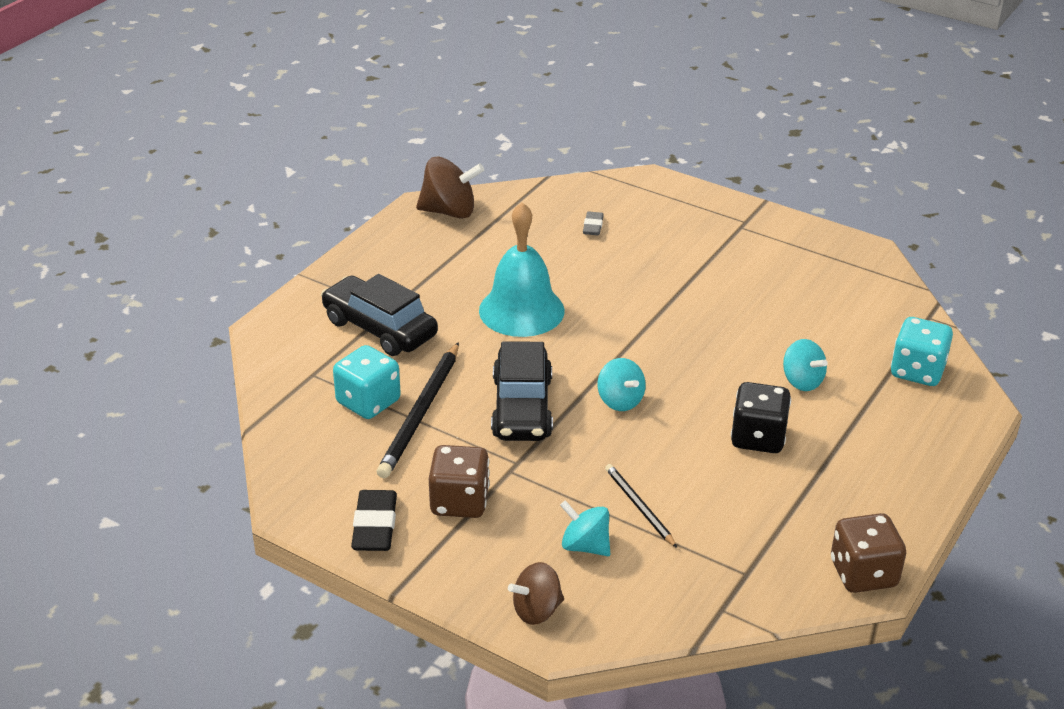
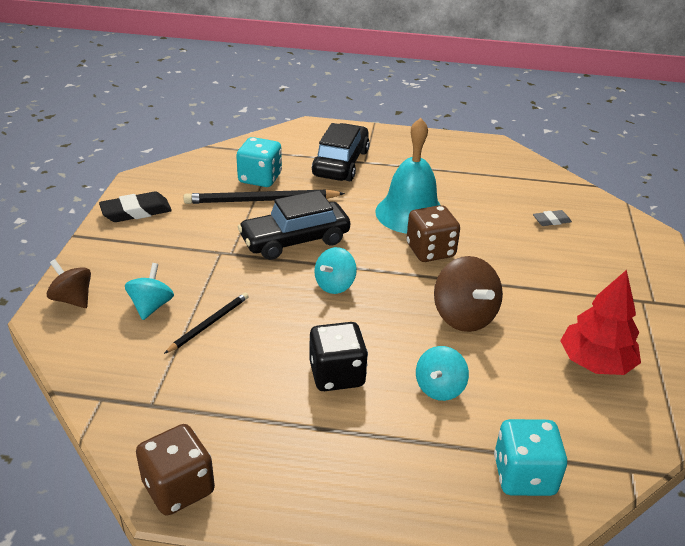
camera: 65 degrees right, 0 degrees up
brown spinning top [416,156,484,219] -> brown spinning top moved to [434,256,503,332]
brown dice [429,445,490,518] -> brown dice moved to [407,205,460,262]
none -> red tree [560,270,641,375]

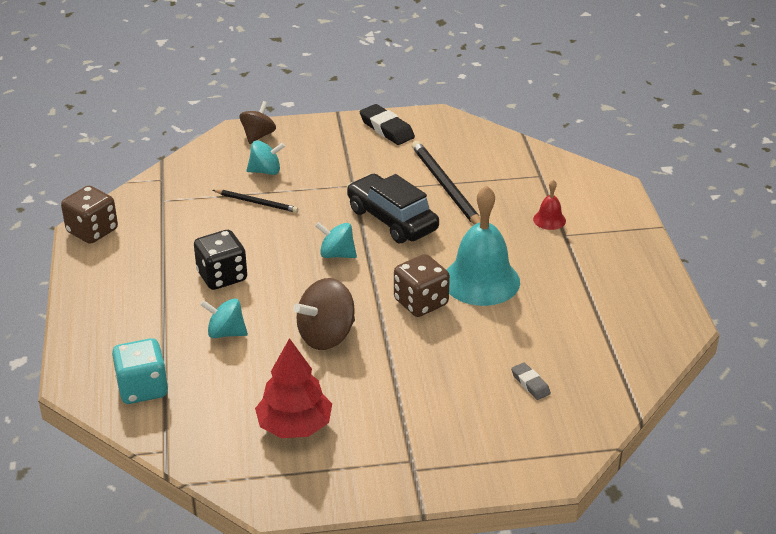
camera: 75 degrees right, 0 degrees up
turquoise dice [236,137,282,187] -> none
black car [312,123,370,181] -> red bell [533,180,566,230]

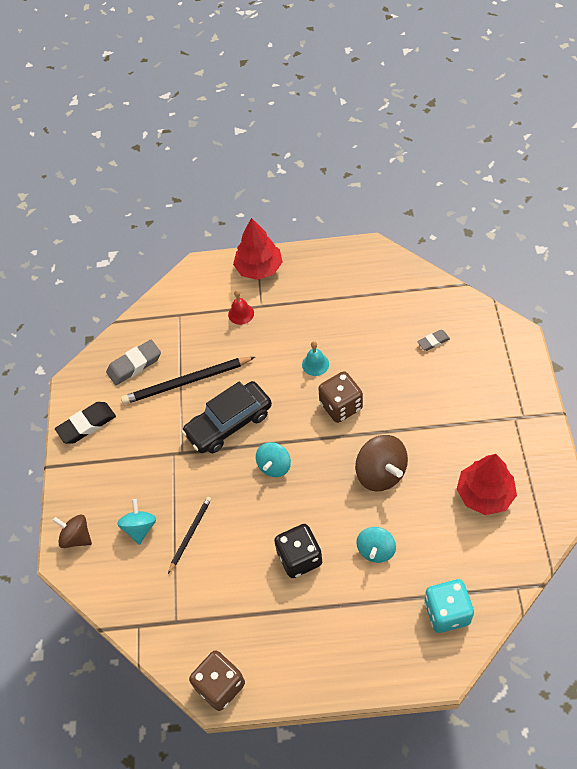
camera: 80 degrees left, 20 degrees up
turquoise bell [447,185,520,306] -> turquoise bell [302,341,329,376], size x0.45
none -> grey eraser [106,340,161,385]
none -> red tree [233,218,283,280]

